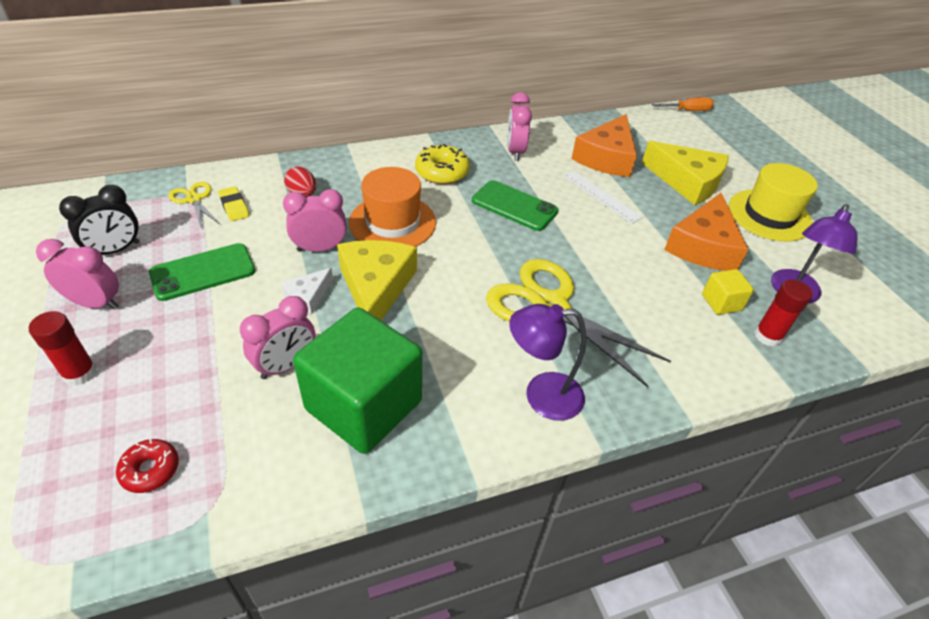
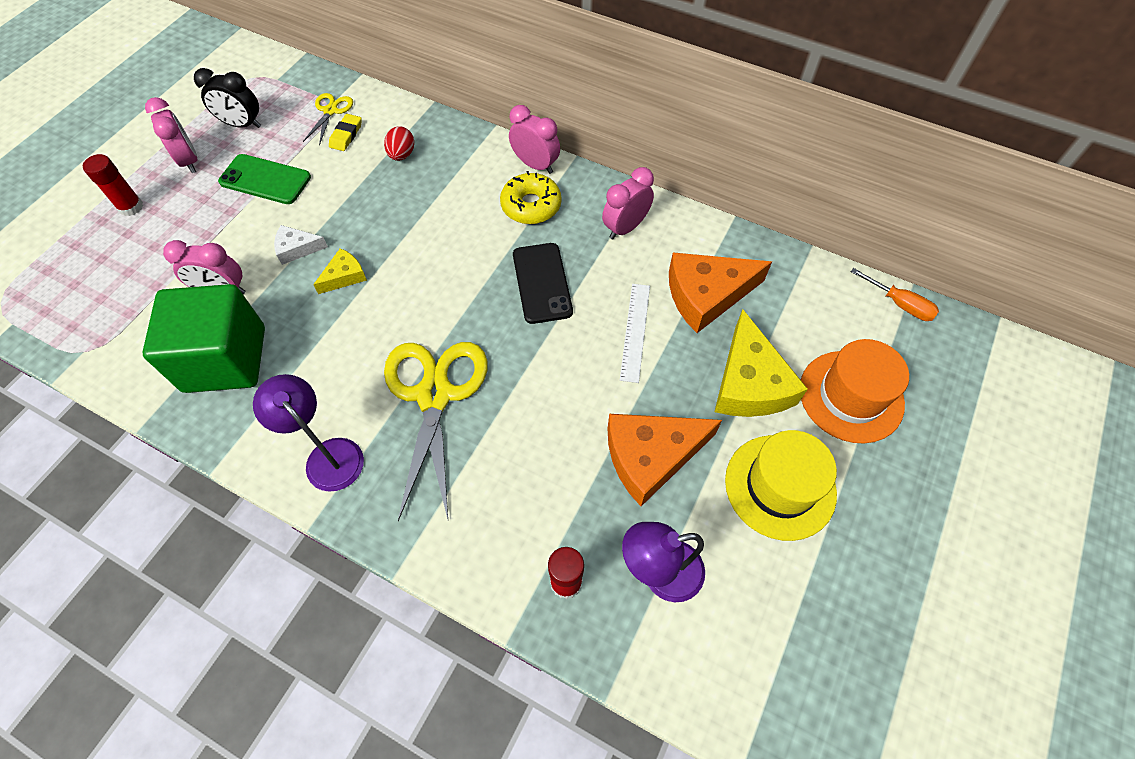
camera: 50 degrees right, 15 degrees up
red donut [116,439,179,493] -> none
pink clock [283,189,346,252] -> pink clock moved to [509,105,560,174]
yellow cheese [337,240,417,320] -> yellow cheese [313,248,367,294], size x0.51
orange hat [349,167,436,247] -> orange hat moved to [801,339,909,443]
green phone [472,180,558,231] -> black phone [513,243,573,324]
yellow cube [702,269,754,315] -> none

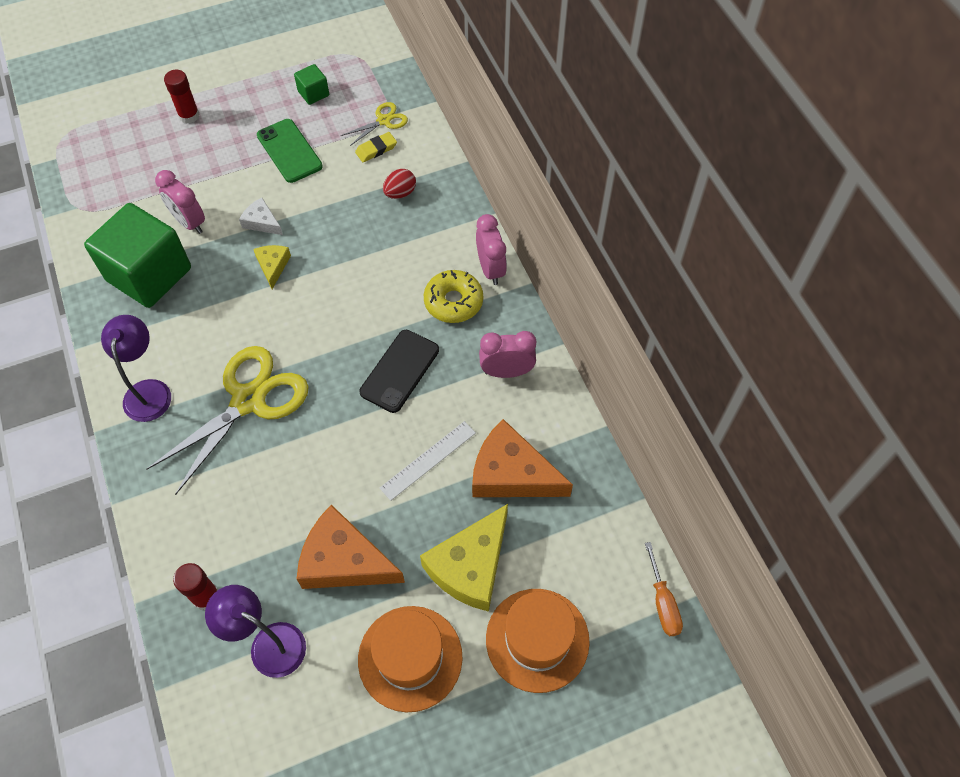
camera: 40 degrees right, 0 degrees up
pink clock [145,97,197,173] -> none
black clock [194,68,261,128] -> green cube [294,64,329,105]
yellow cheese [313,248,367,294] -> yellow cheese turned 90 degrees counterclockwise [253,245,291,289]
yellow hat [725,430,837,541] -> orange hat [358,606,463,712]

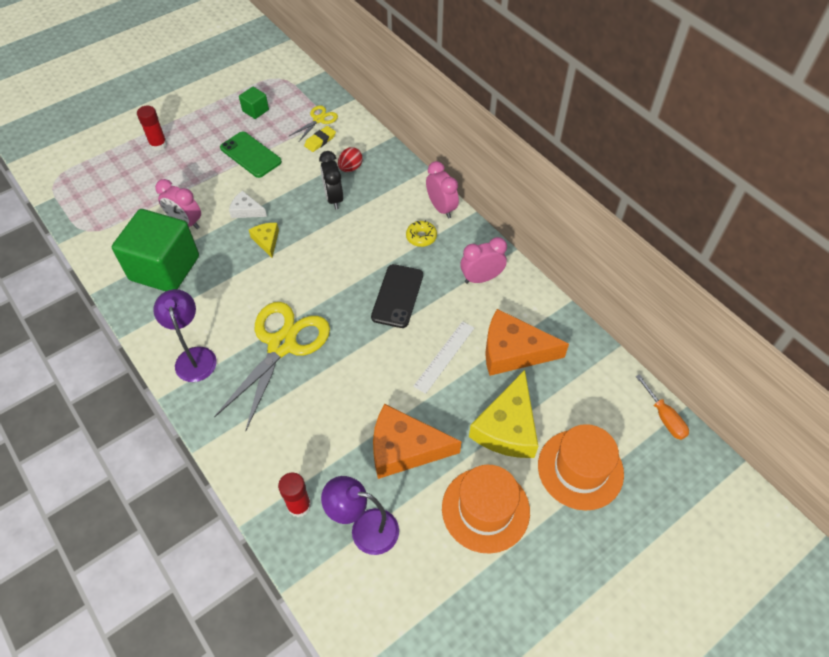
camera: 15 degrees left, 5 degrees down
yellow donut [424,270,483,323] -> yellow donut [406,220,437,247], size x0.64
none -> black clock [319,151,343,209]

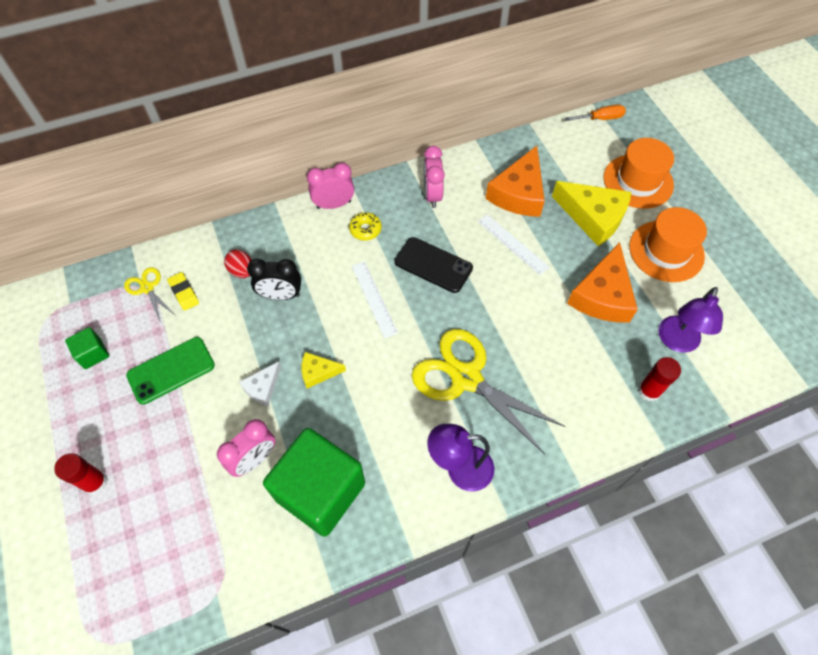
camera: 75 degrees left, 5 degrees up
none -> white ruler [352,261,398,338]

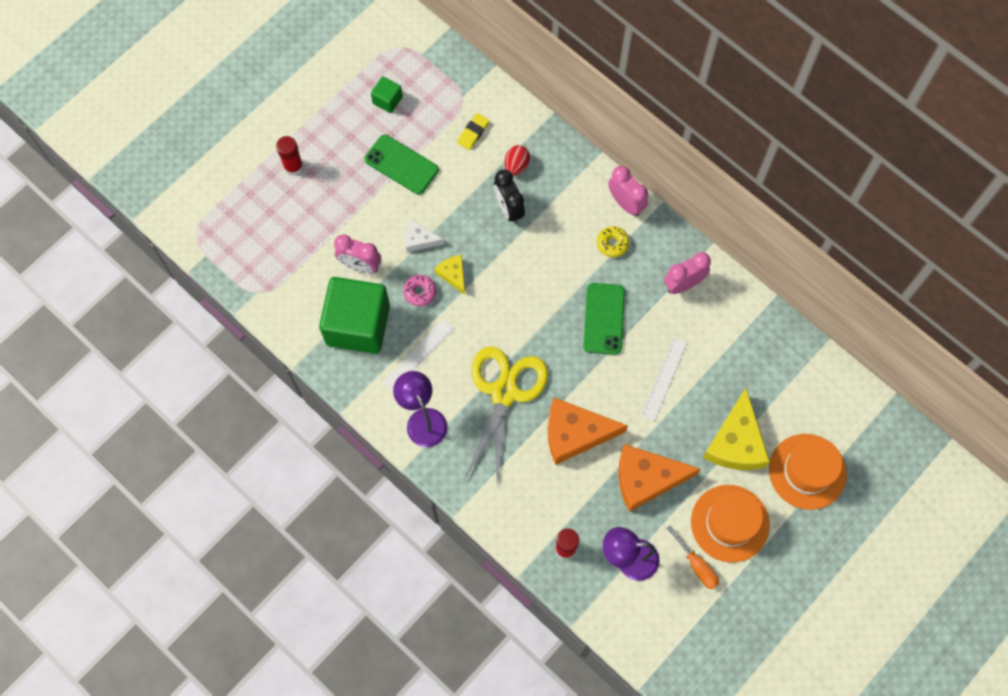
camera: 65 degrees right, 10 degrees up
yellow scissors [124,267,175,323] -> none
white ruler [352,261,398,338] -> white ruler moved to [383,319,454,390]
black phone [395,237,473,293] -> green phone [583,283,625,355]
orange cheese [485,146,545,217] -> orange cheese moved to [548,398,628,465]
orange screwdriver [565,105,626,121] -> orange screwdriver moved to [667,525,719,589]
none -> pink donut [403,275,436,306]

